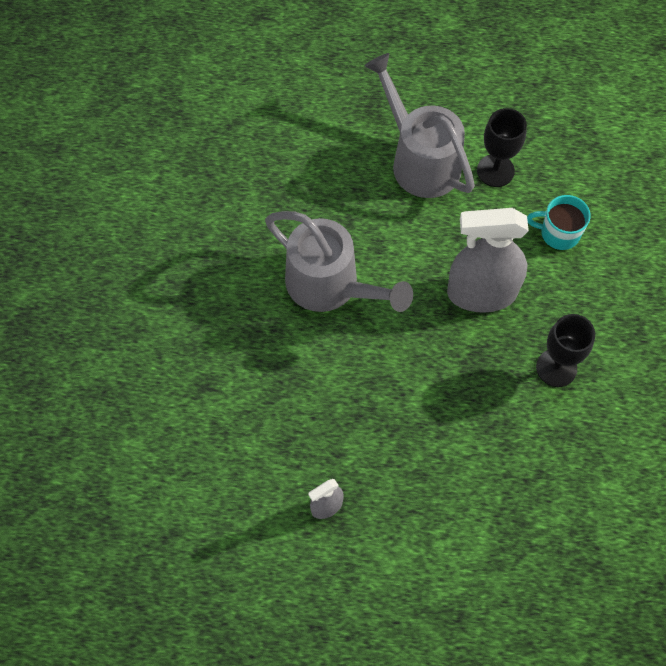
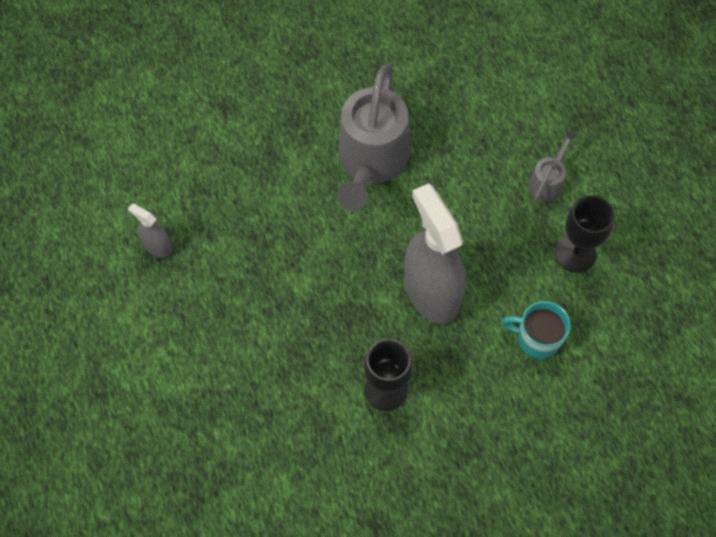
camera: 65 degrees right, 0 degrees up
grey watering can [364,53,475,198] -> grey watering can [528,130,578,202], size x0.47
turquoise mug [527,195,591,250] -> turquoise mug turned 60 degrees counterclockwise [501,301,571,359]

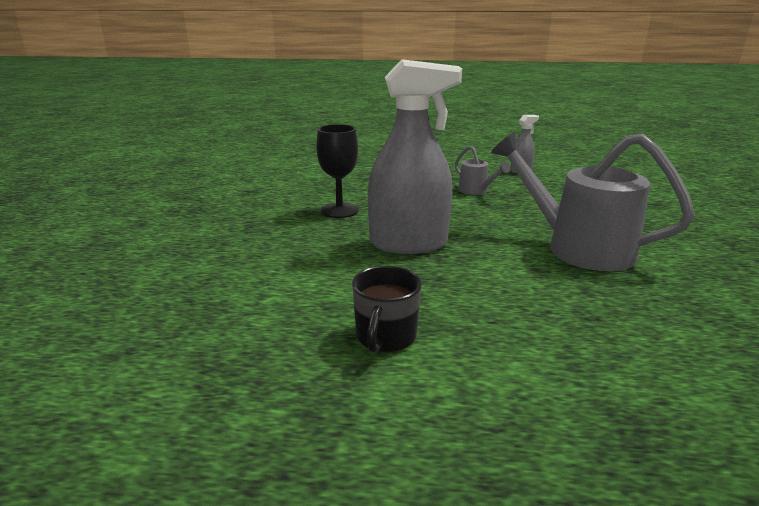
camera: 115 degrees right, 40 degrees down
turquoise mug [501,301,571,359] -> none
grey watering can [528,130,578,202] -> grey watering can moved to [455,146,510,195]
black goblet [555,195,614,273] -> black mug [352,266,422,353]

